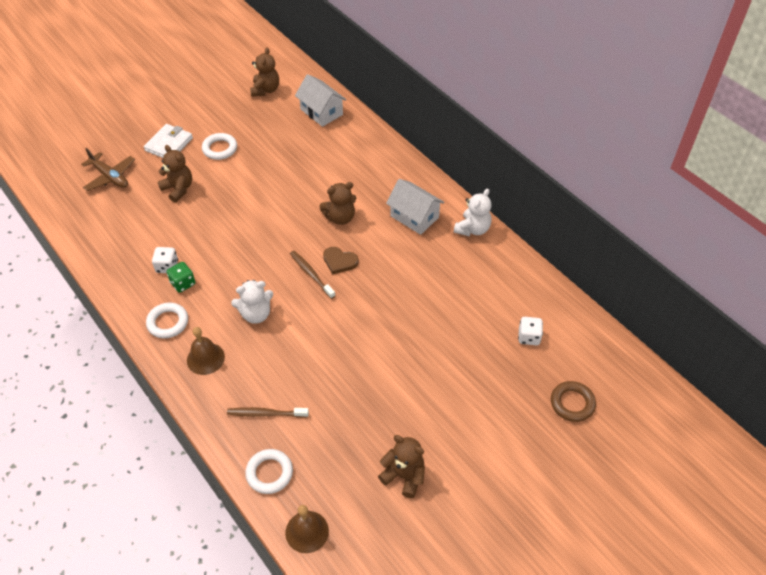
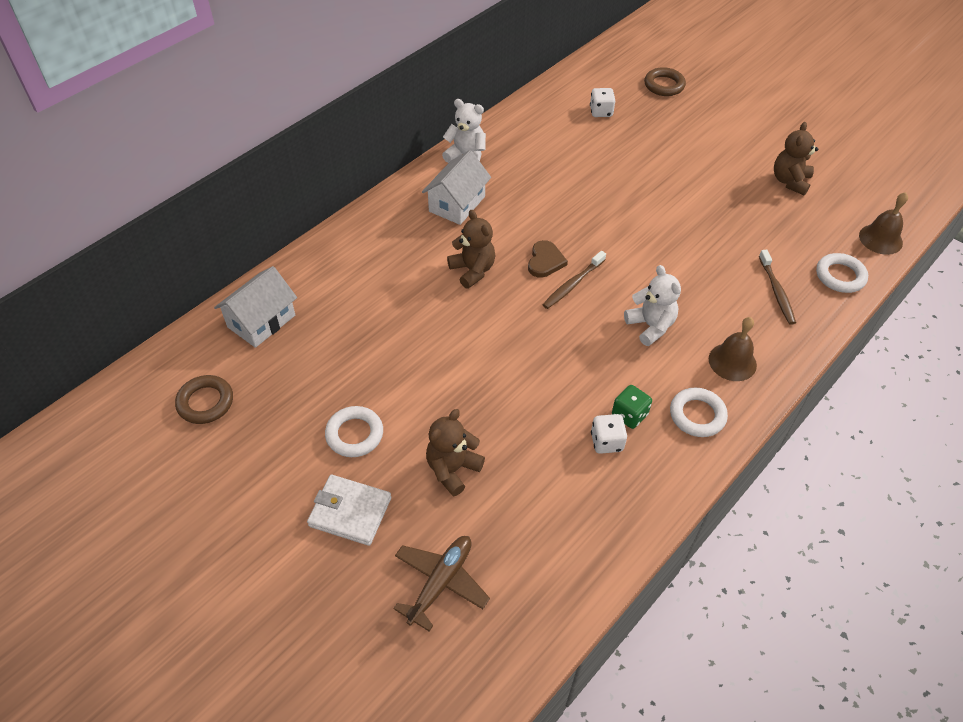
camera: 100 degrees left, 0 degrees up
brown teddy bear [250,47,279,97] -> brown ring [175,375,233,424]

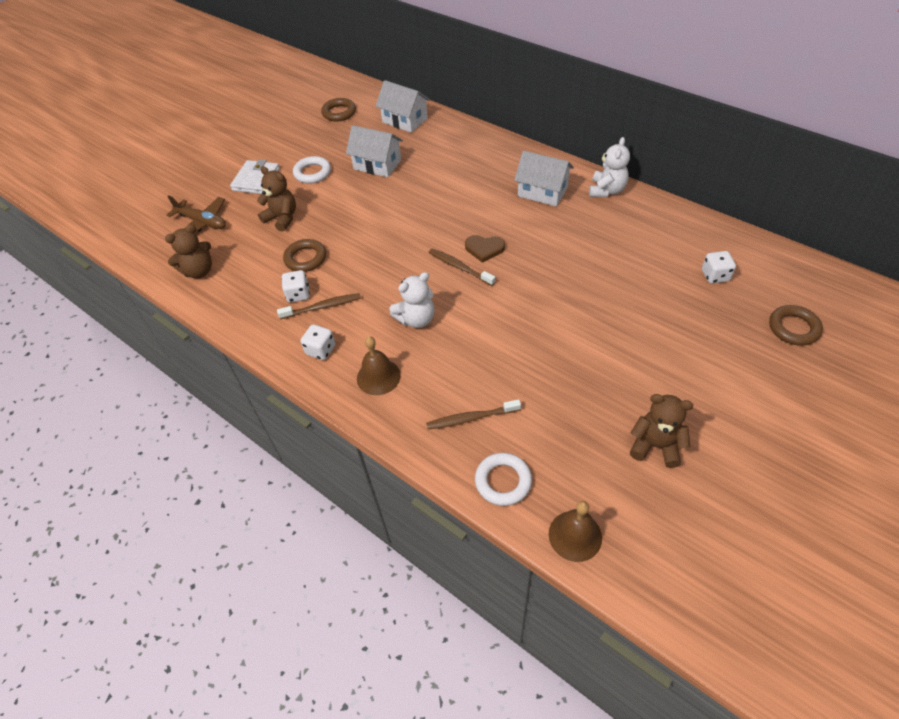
camera: 90 degrees right, 0 degrees up
brown teddy bear [447,210,495,289] -> brown teddy bear moved to [165,224,212,278]
green dice [612,385,652,429] -> brown toothbrush [277,293,361,319]
white ring [670,388,728,437] -> white dice [301,325,335,360]
none -> brown ring [283,239,326,272]
none -> white house [346,125,403,177]

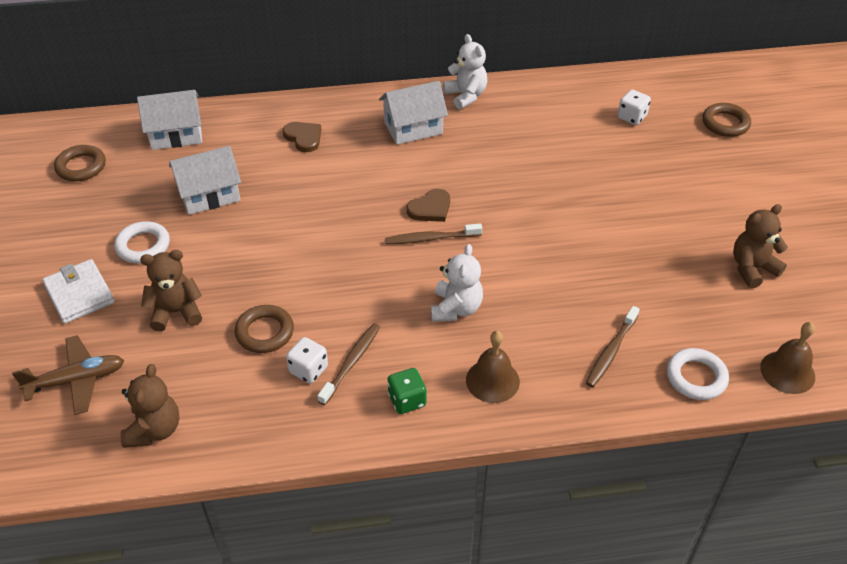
camera: 50 degrees left, 5 degrees down
white dice [301,325,335,360] -> green dice [388,368,426,414]
none -> brown heart [283,122,321,152]

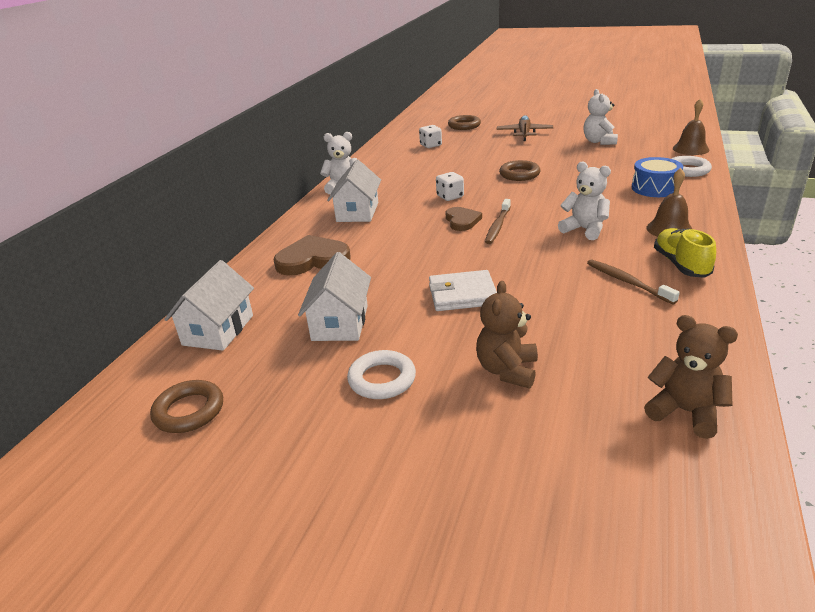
camera: 60 degrees left, 15 degrees down
brown plane [12,335,124,415] -> brown plane moved to [497,115,553,141]
white wallet [42,259,115,324] -> white wallet moved to [429,270,497,311]
brown ring [235,305,294,353] -> brown ring moved to [499,160,540,181]
brown heart [283,122,321,152] -> brown heart [273,235,351,275], size x1.61
white dice [286,337,328,384] -> white dice moved to [436,172,464,201]
green dice [388,368,426,414] -> yellow shoe [654,228,716,278]
brown toothbrush [586,306,640,387] -> blue drum [632,157,683,197]
brown teddy bear [733,204,788,289] -> white teddy bear [583,89,618,145]

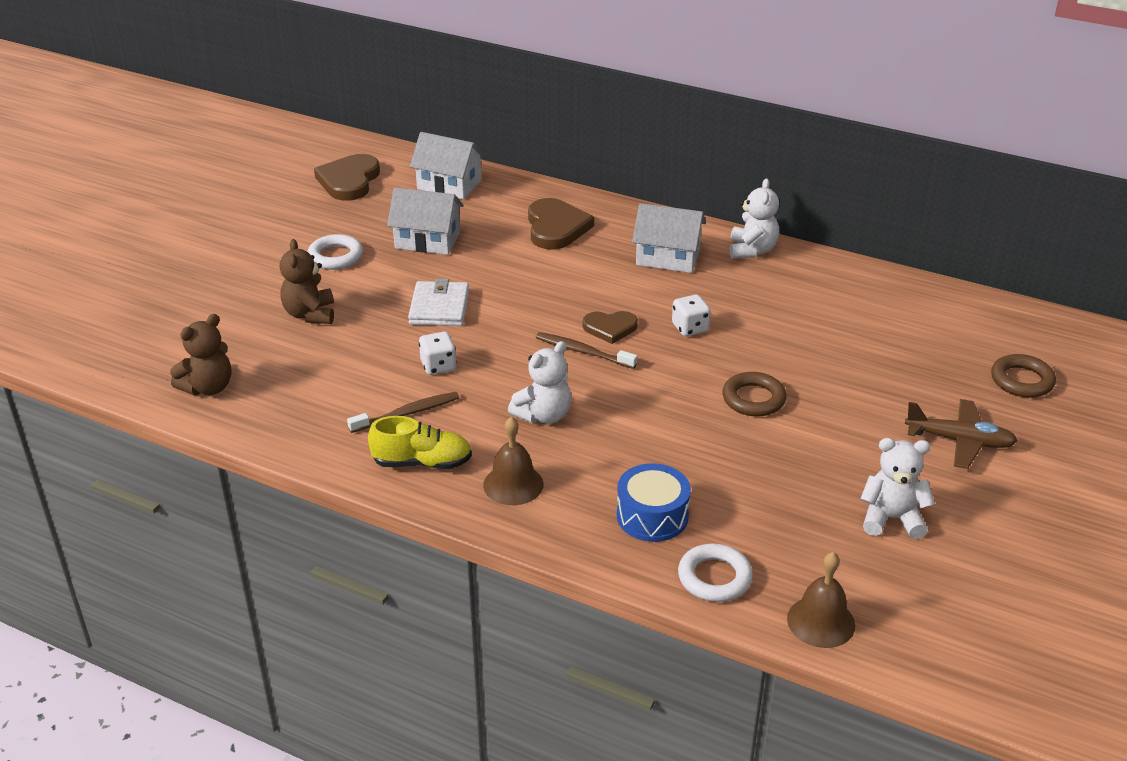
camera: 95 degrees right, 5 degrees up
brown ring [150,380,223,433] -> brown heart [314,154,380,201]
white dice [419,125,442,148] -> white dice moved to [419,332,457,375]
brown teddy bear [476,281,538,388] -> brown teddy bear turned 120 degrees counterclockwise [279,239,334,324]

